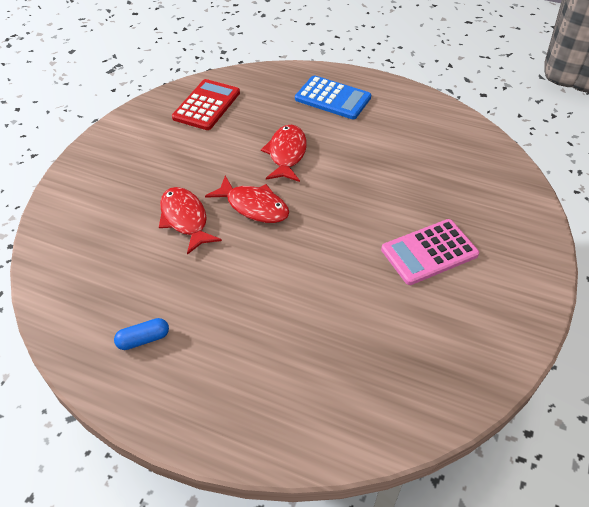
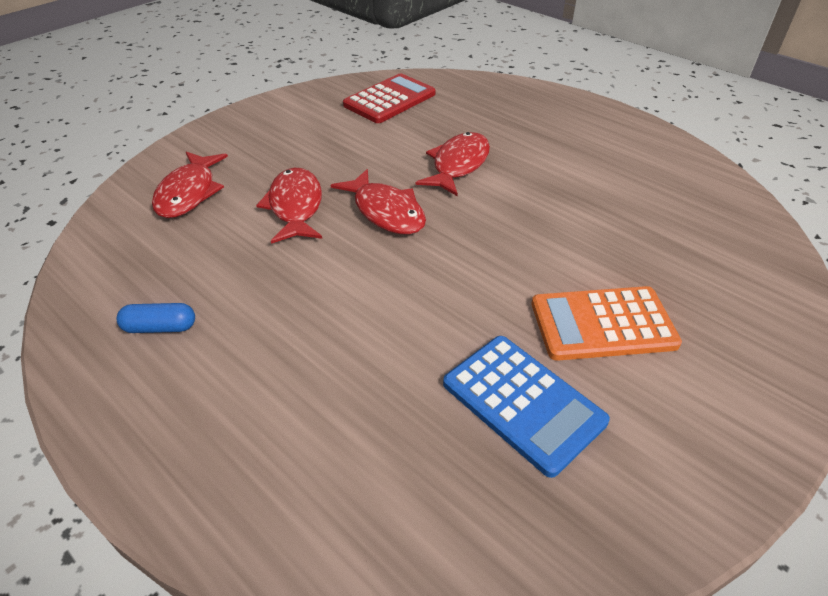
camera: 20 degrees right, 5 degrees down
blue calculator [295,75,371,119] -> blue calculator moved to [443,336,610,478]
pink calculator [381,219,479,285] -> orange calculator [531,286,682,361]
none -> red fish [152,152,228,218]

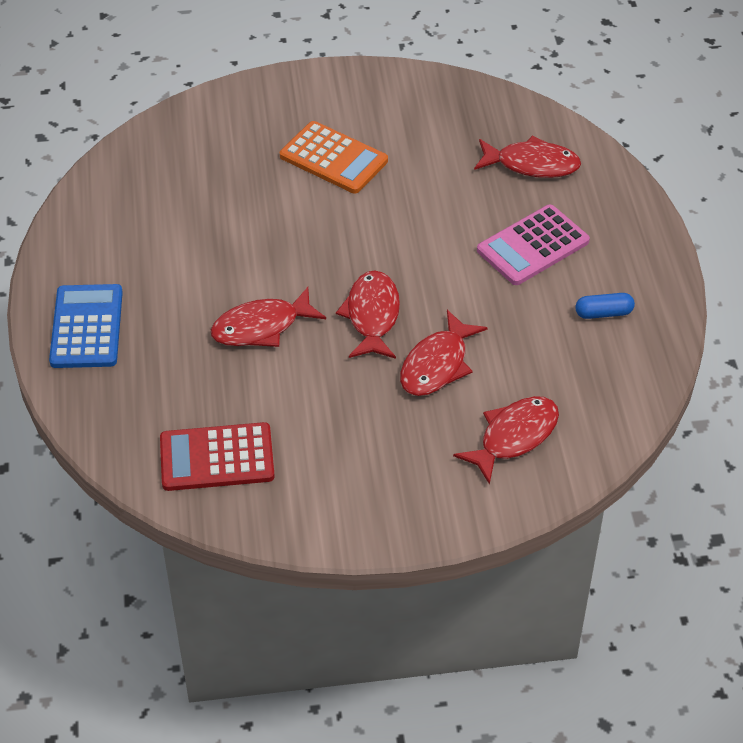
camera: 140 degrees left, 5 degrees up
blue capsule [116,303,195,333] -> blue capsule turned 45 degrees counterclockwise [575,293,635,319]
blue calculator [443,336,610,478] -> blue calculator moved to [49,284,123,368]
none -> red fish [474,136,581,178]
none -> pink calculator [477,204,590,285]

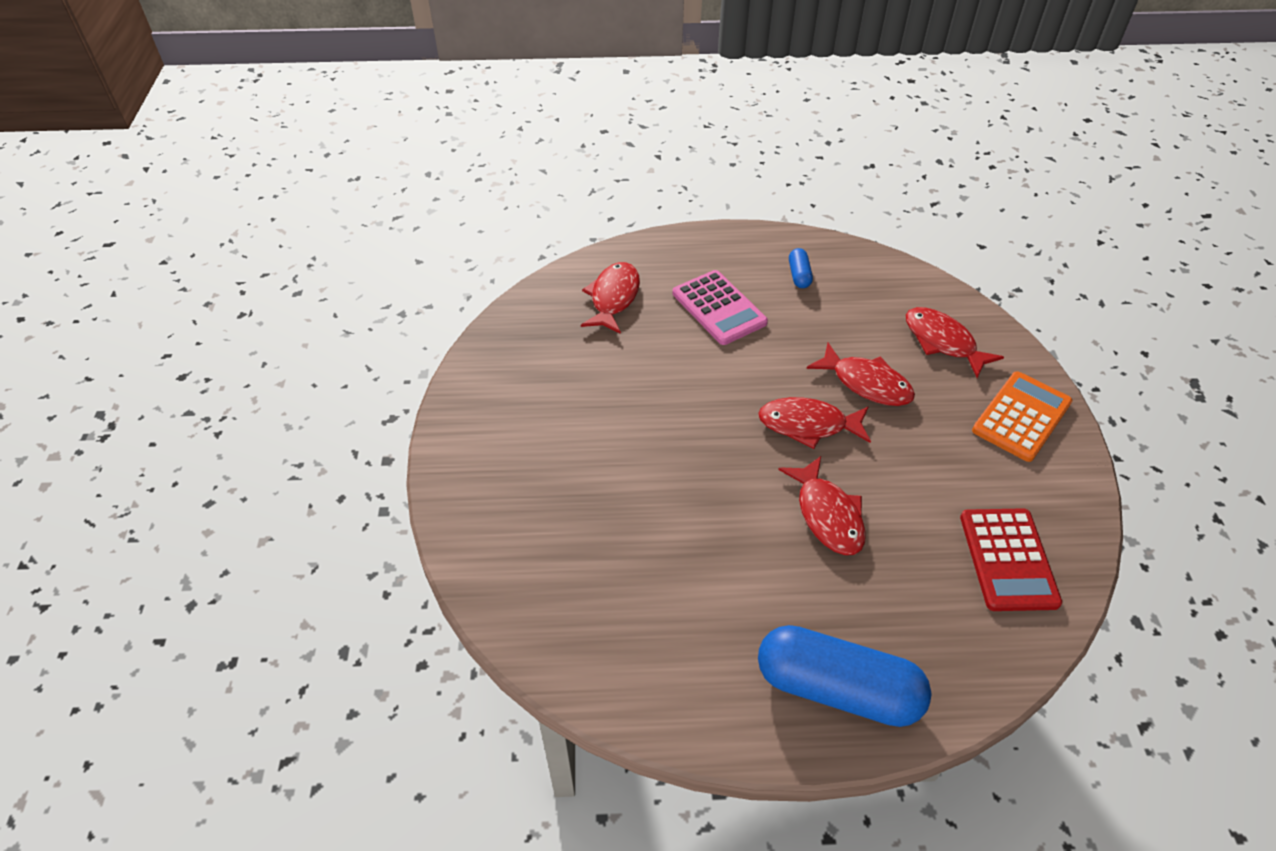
camera: 85 degrees left, 0 degrees up
blue calculator [49,284,123,368] -> blue capsule [758,625,931,727]
orange calculator [280,121,388,194] -> orange calculator moved to [972,371,1073,462]

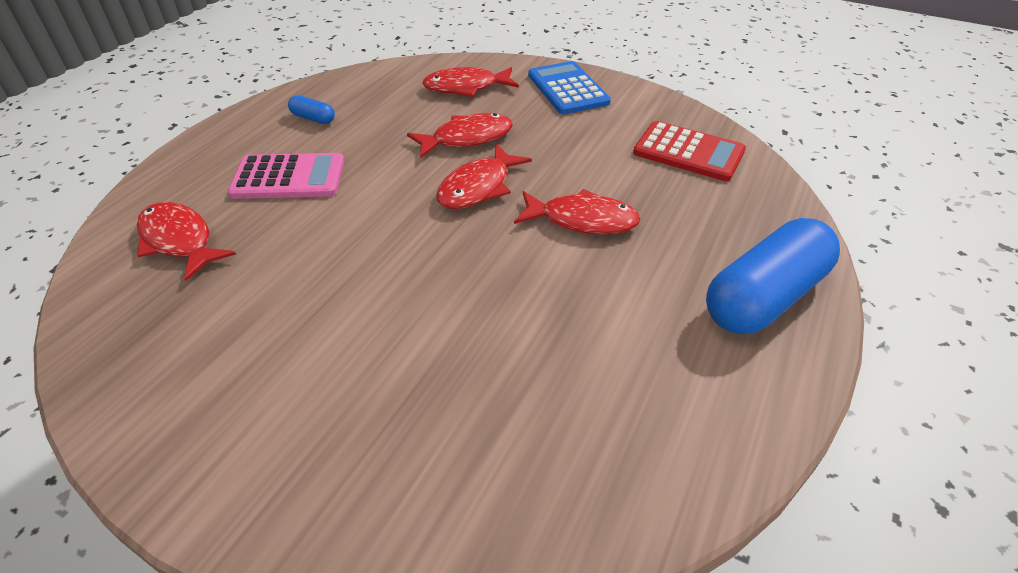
camera: 60 degrees left, 5 degrees down
orange calculator [972,371,1073,462] -> blue calculator [528,61,611,114]

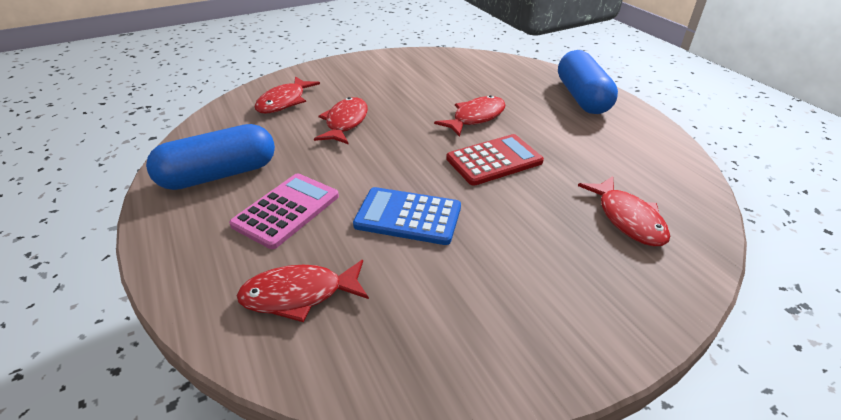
camera: 55 degrees left, 5 degrees down
blue capsule [288,95,335,124] -> blue capsule [146,124,275,190], size x2.34
red fish [436,144,532,209] -> red fish moved to [578,176,670,246]
blue calculator [528,61,611,114] -> blue calculator moved to [353,187,461,245]
red calculator [633,121,746,181] -> red calculator moved to [446,134,544,186]

